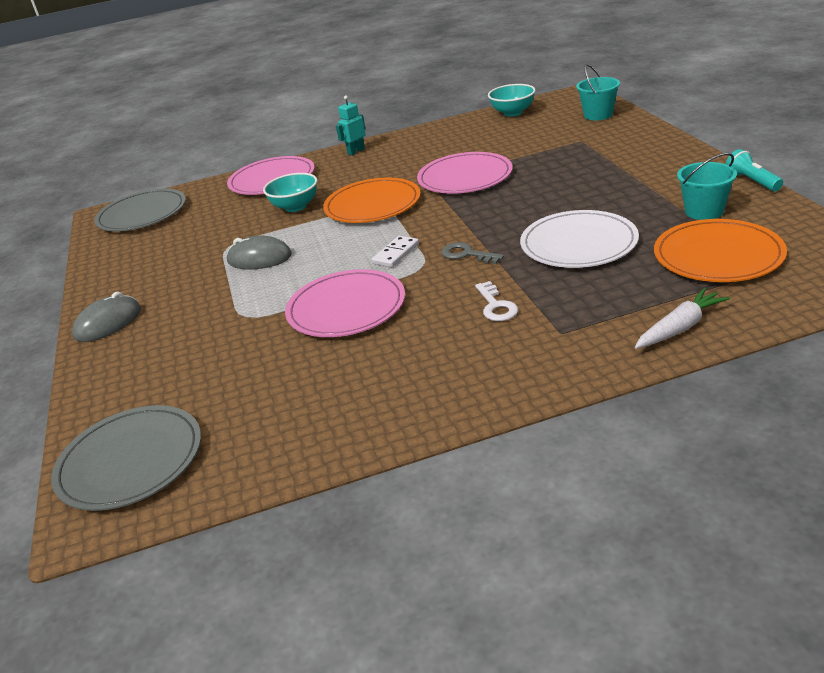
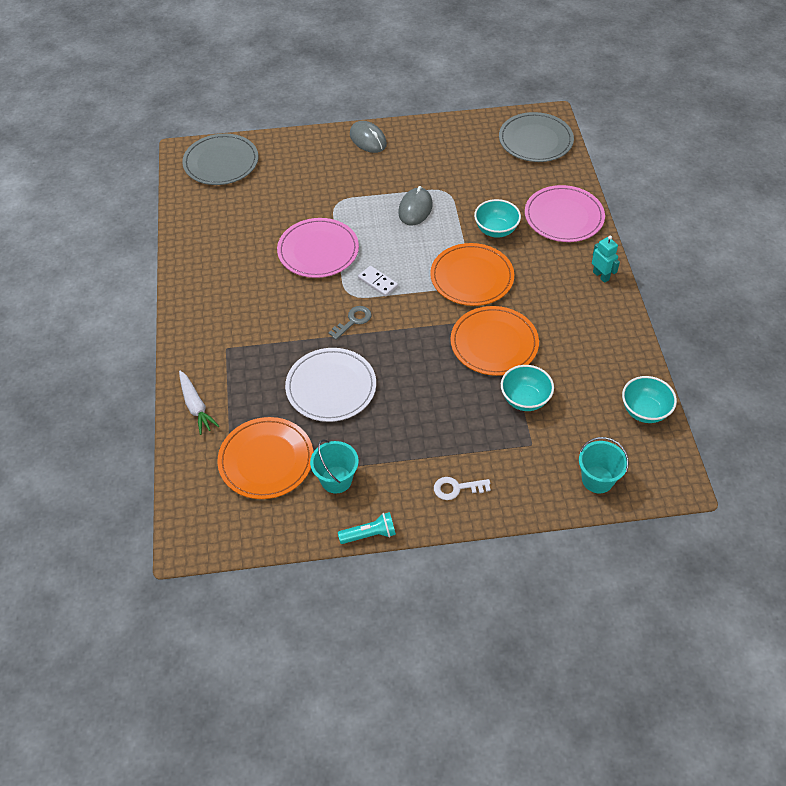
camera: 95 degrees right, 20 degrees up
pink plate [417,152,513,194] -> orange plate [450,306,539,376]
white key [475,281,518,321] -> white key moved to [434,477,491,500]
none -> turquoise bowl [501,365,554,411]

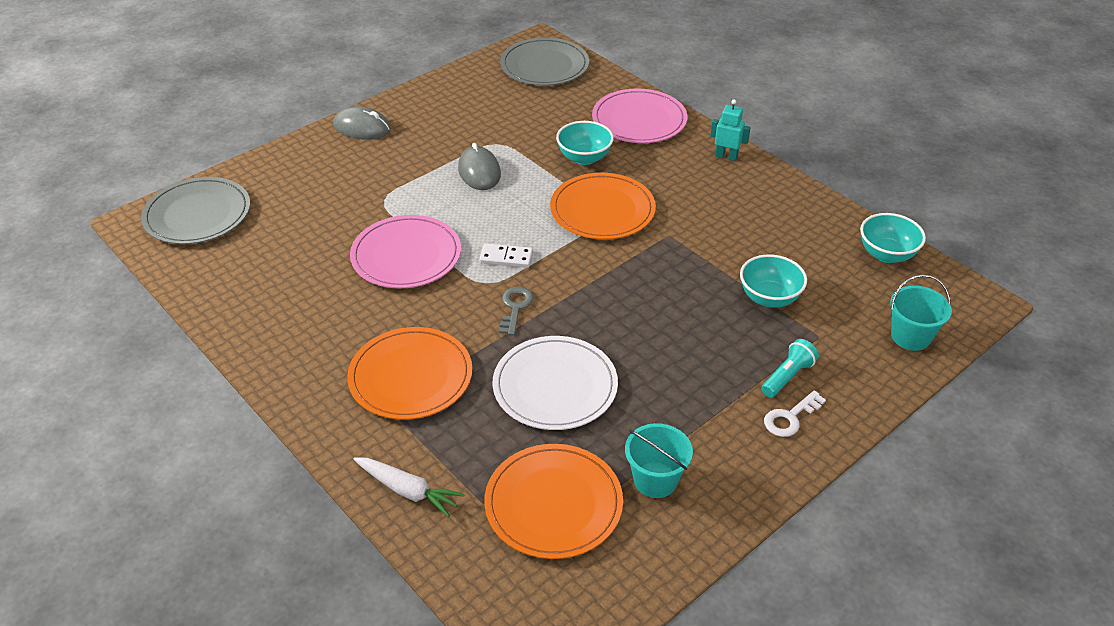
camera: 35 degrees left, 10 degrees down
turquoise flashlight [338,512,396,544] -> turquoise flashlight moved to [761,339,819,398]
orange plate [450,306,539,376] -> orange plate moved to [347,327,472,420]

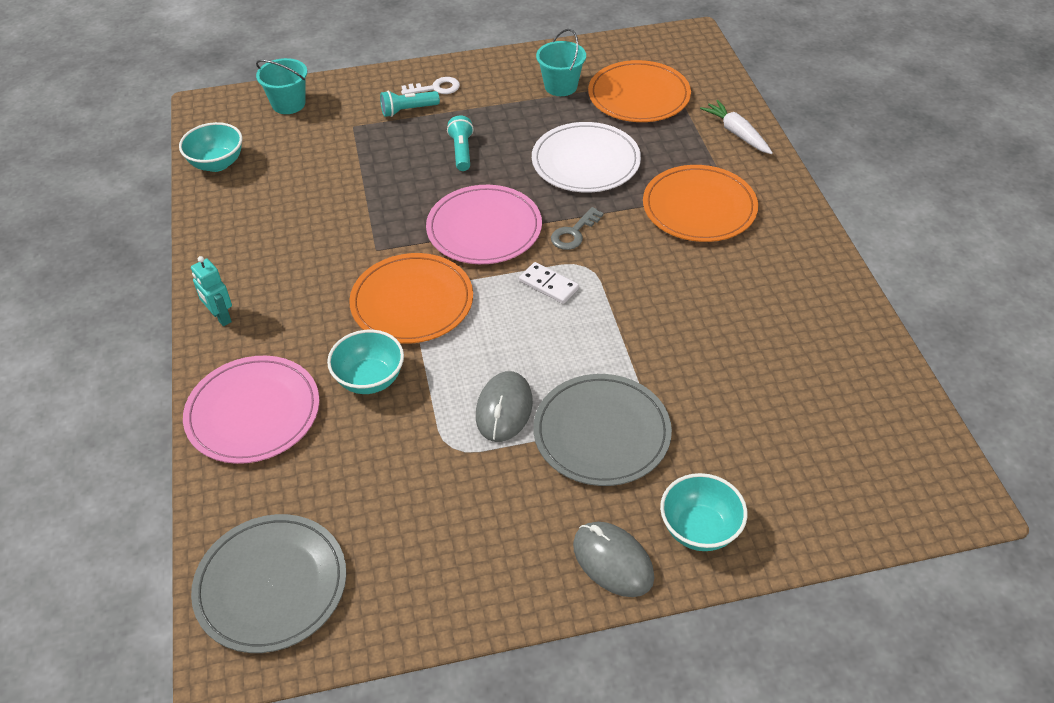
camera: 150 degrees left, 5 degrees up
grey plate [141,177,250,244] -> grey plate moved to [533,374,672,486]
pink plate [350,215,461,289] -> pink plate moved to [426,185,542,264]
turquoise bowl [740,254,807,308] -> turquoise bowl moved to [660,473,747,551]
none -> turquoise flashlight [447,116,474,171]

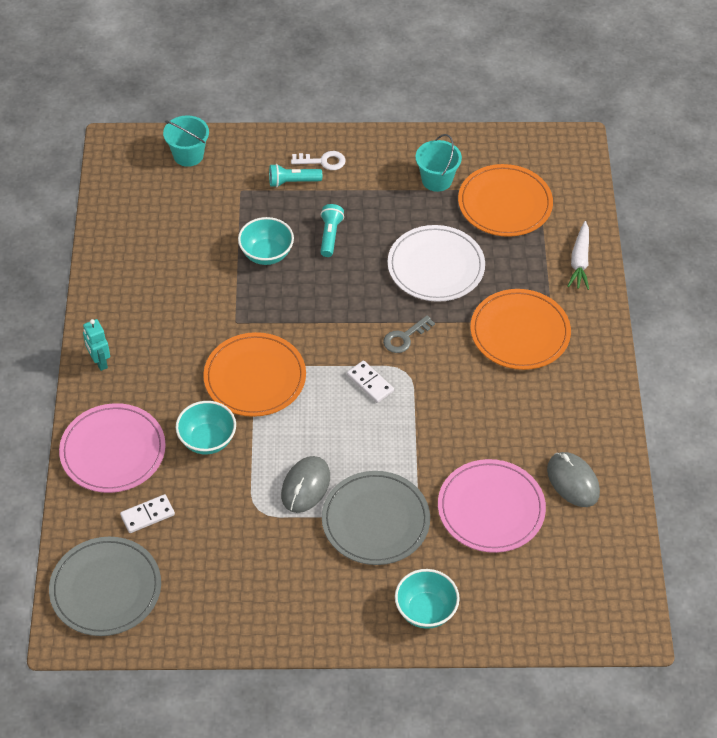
camera: 10 degrees right, 5 degrees up
turquoise bowl [179,122,243,172] -> turquoise bowl moved to [238,217,294,265]
pink plate [426,185,542,264] -> pink plate moved to [438,459,546,553]
grey mouse [573,522,654,597] -> grey mouse moved to [547,452,600,507]
white carrot [700,100,773,154] -> white carrot turned 150 degrees counterclockwise [567,221,589,290]
none -> white domino [120,494,175,533]

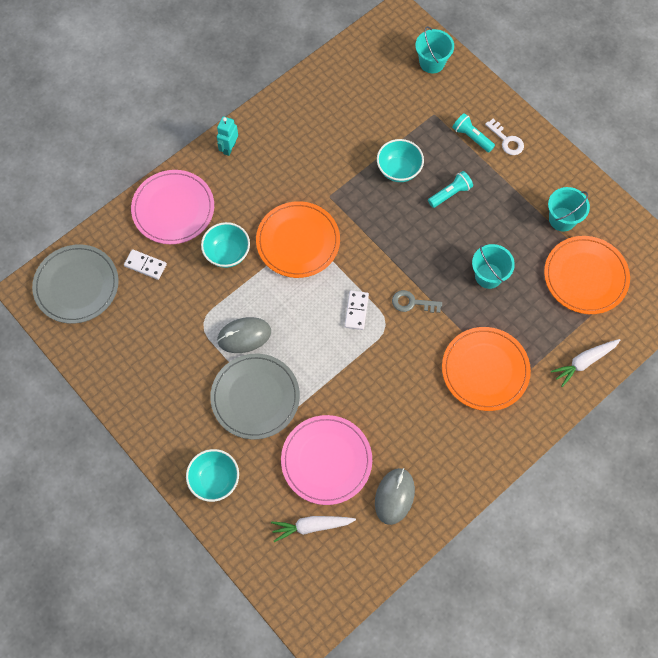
camera: 50 degrees right, 15 degrees up
white plate [388,225,485,302] -> turquoise bucket [472,244,515,289]
none -> white carrot [271,516,356,542]

